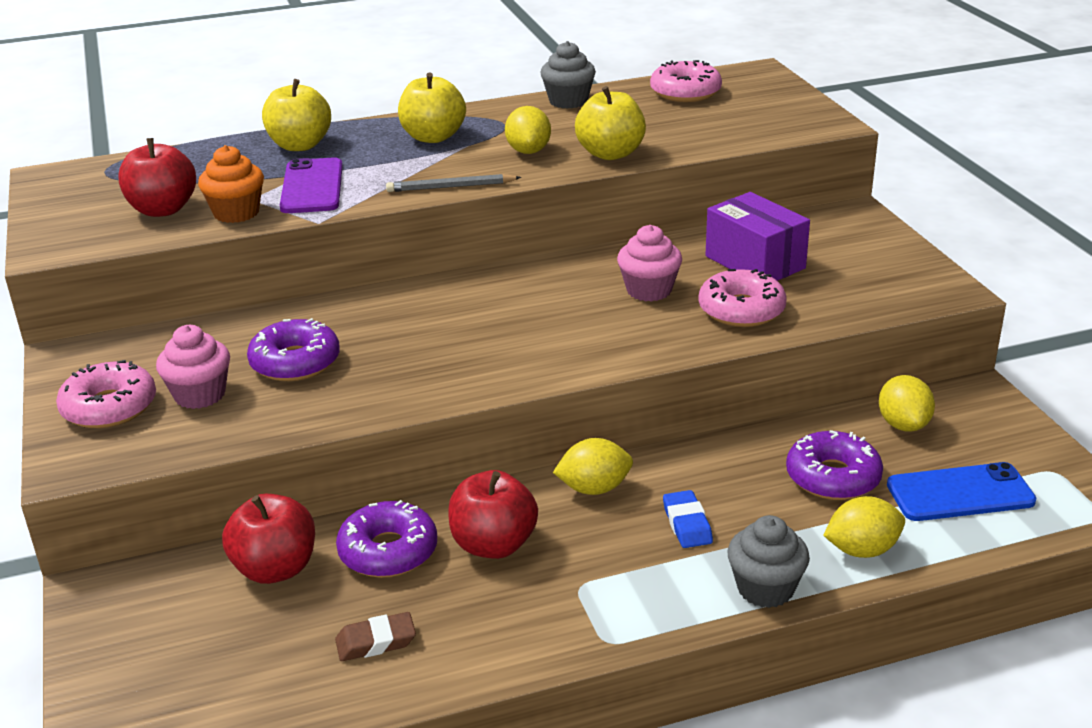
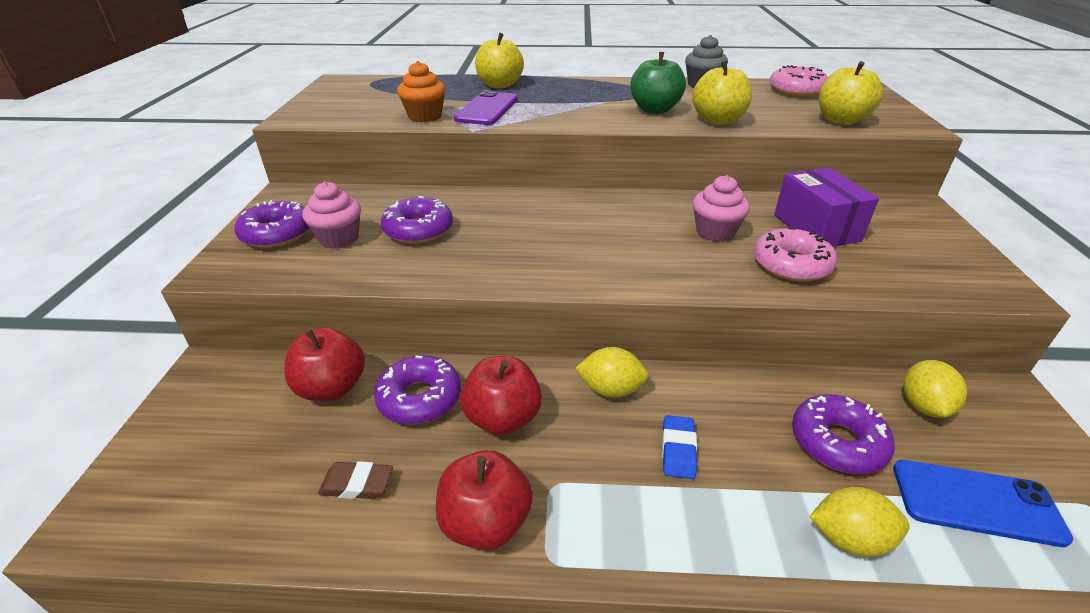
camera: 20 degrees right, 5 degrees up
pink donut [56,360,156,428] -> purple donut [234,200,309,248]
red apple [118,138,196,217] -> red apple moved to [436,450,533,550]
grey pencil [386,174,521,192] -> none
yellow apple [398,73,466,143] -> yellow apple moved to [819,61,883,125]
yellow lemon [505,106,551,154] -> green apple [630,52,686,114]
grey cupcake [727,515,810,608] -> none

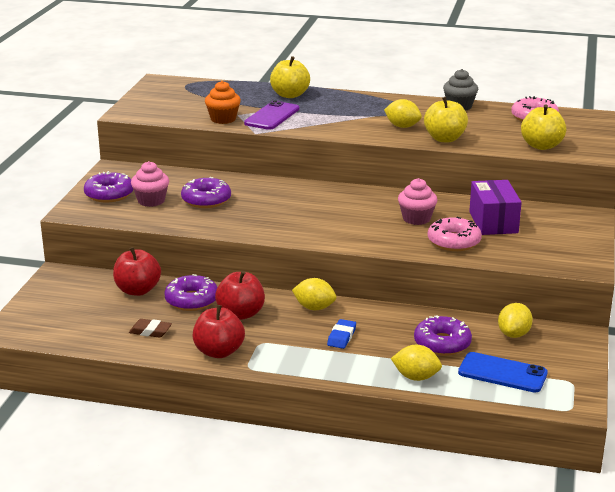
camera: 10 degrees right, 10 degrees down
green apple [630,52,686,114] -> yellow lemon [384,99,422,128]

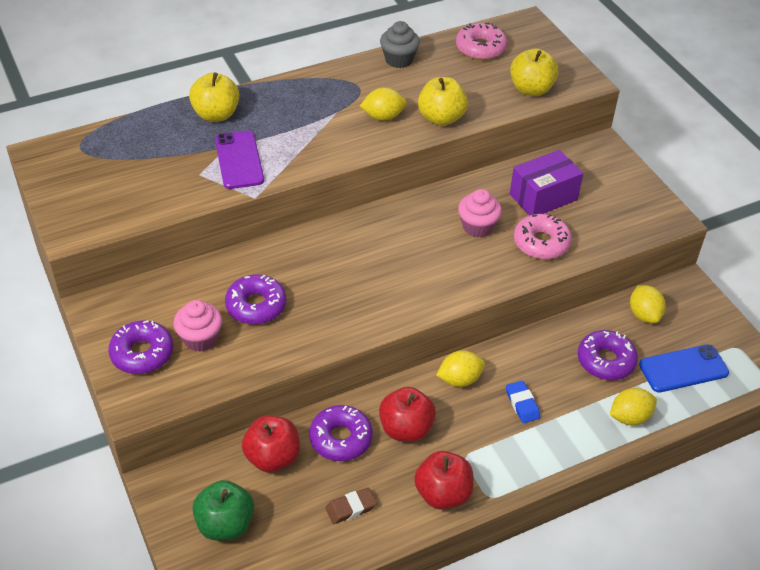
camera: 40 degrees left, 20 degrees up
orange cupcake [205,81,241,124] -> none
purple box [469,180,522,235] -> purple box turned 75 degrees counterclockwise [510,150,583,216]
none -> green apple [192,480,254,541]

